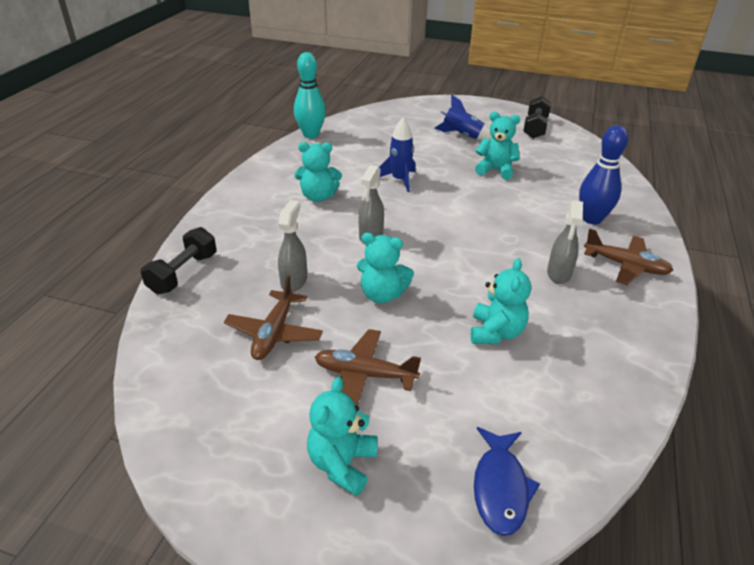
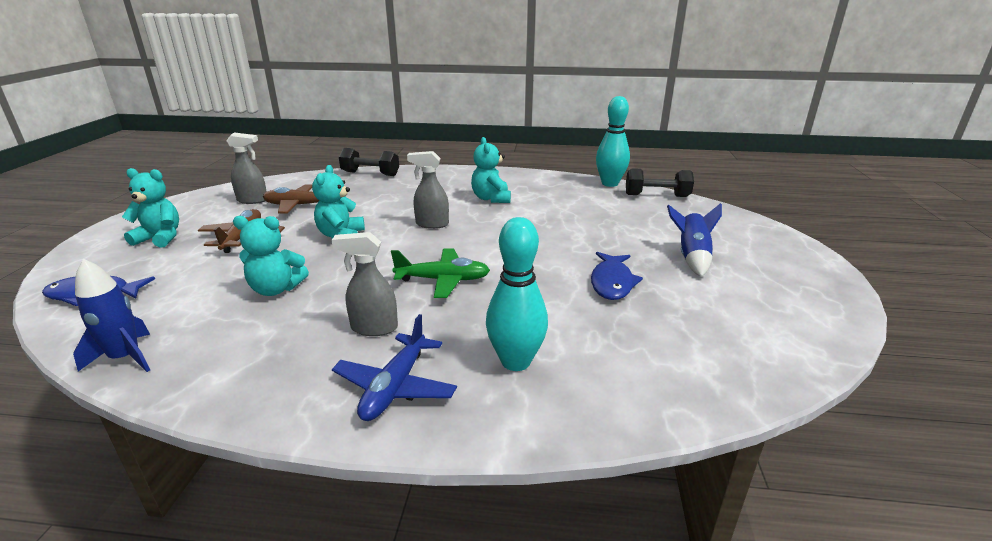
camera: 80 degrees right, 10 degrees down
grey spray bottle [278,200,307,292] -> grey spray bottle moved to [226,132,267,204]
blue rocket [379,118,415,192] -> blue rocket moved to [73,259,150,372]
turquoise teddy bear [475,111,520,180] -> blue fish [591,252,643,300]
black dumbbell [523,96,551,139] -> black dumbbell moved to [626,168,694,197]
blue bowling pin [579,125,628,224] -> turquoise bowling pin [486,217,548,371]
brown plane [584,228,674,285] -> blue plane [332,314,457,421]
none -> green plane [391,249,490,298]

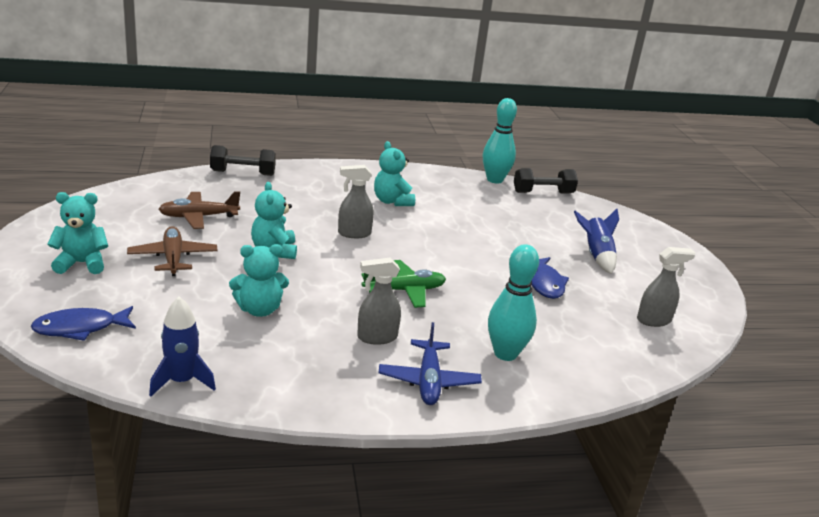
camera: 20 degrees left, 0 degrees up
grey spray bottle [226,132,267,204] -> grey spray bottle moved to [637,247,695,327]

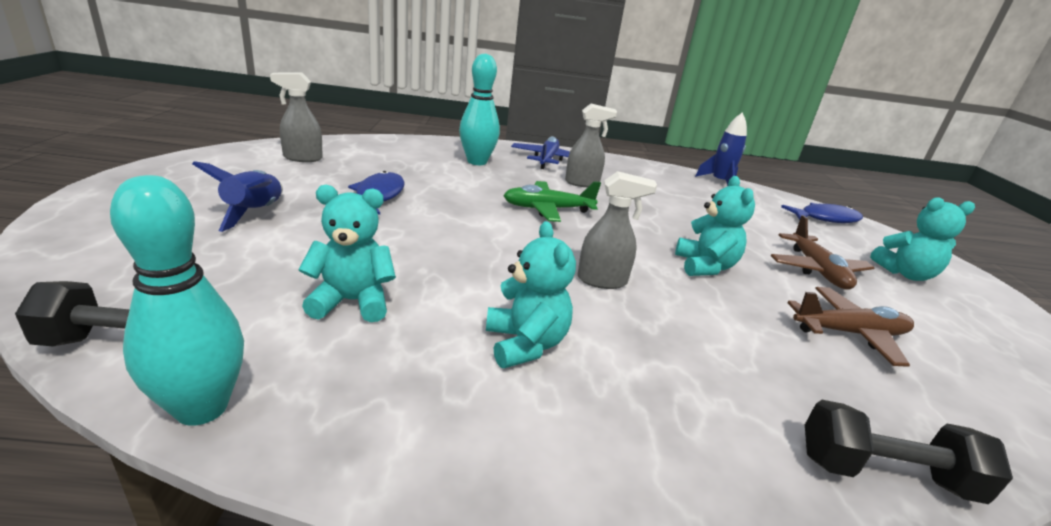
camera: 170 degrees left, 0 degrees up
turquoise teddy bear [229,244,289,317] -> turquoise teddy bear moved to [298,185,396,322]

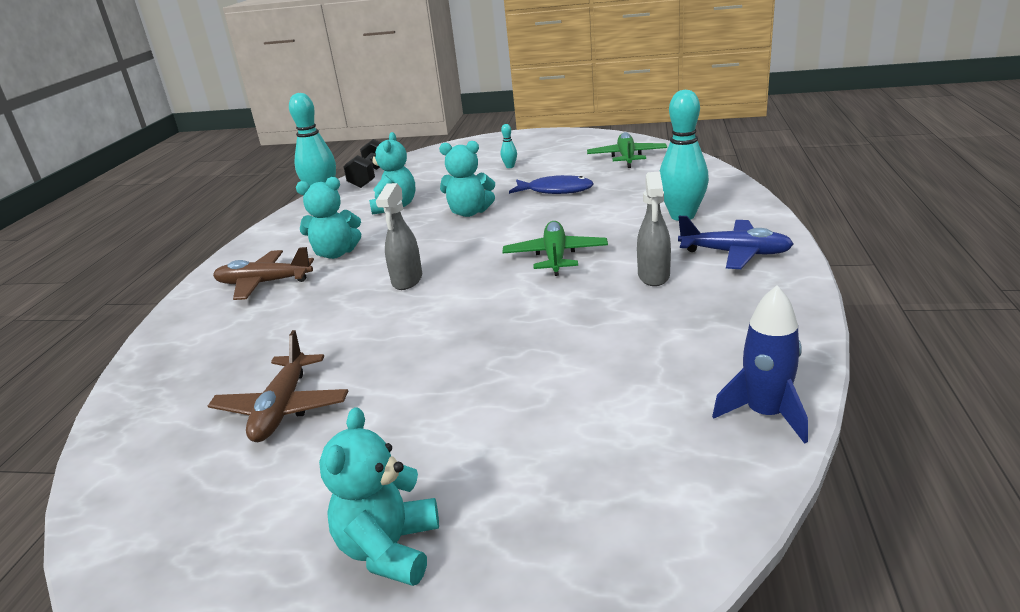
camera: 105 degrees right, 0 degrees up
blue rocket [192,161,283,232] -> turquoise bowling pin [500,124,517,168]
grey spray bottle [270,72,323,162] -> green plane [587,132,667,168]
turquoise teddy bear [675,176,755,276] -> turquoise teddy bear moved to [439,141,495,217]
brown plane [771,215,874,290] -> brown plane moved to [213,247,314,300]
blue fish [781,203,863,223] -> none
black dumbbell [805,400,1013,504] -> none

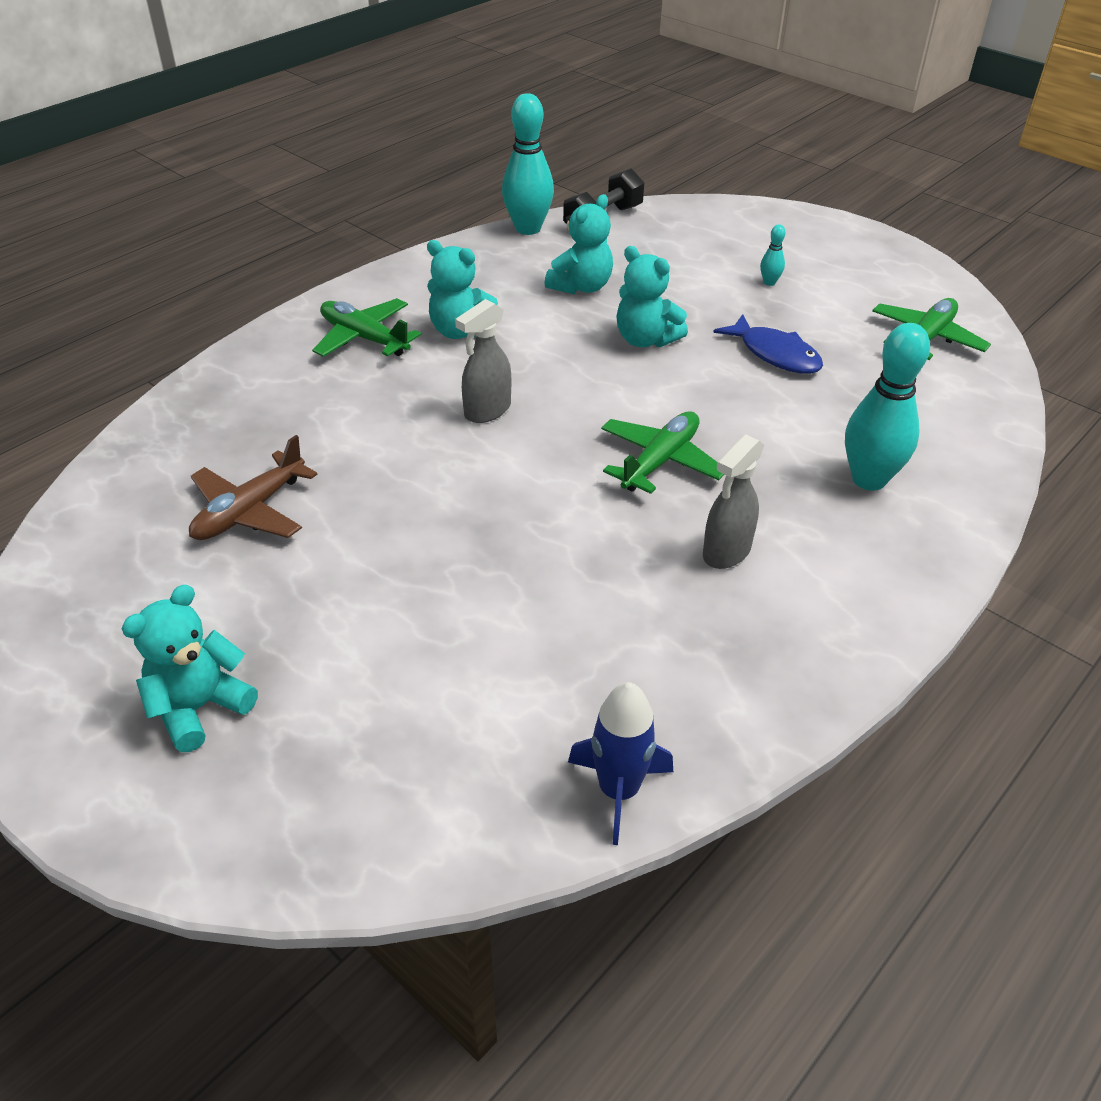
camera: 30 degrees right, 15 degrees up
brown plane [213,247,314,300] -> green plane [312,298,421,357]
blue plane [678,216,794,269] -> none

